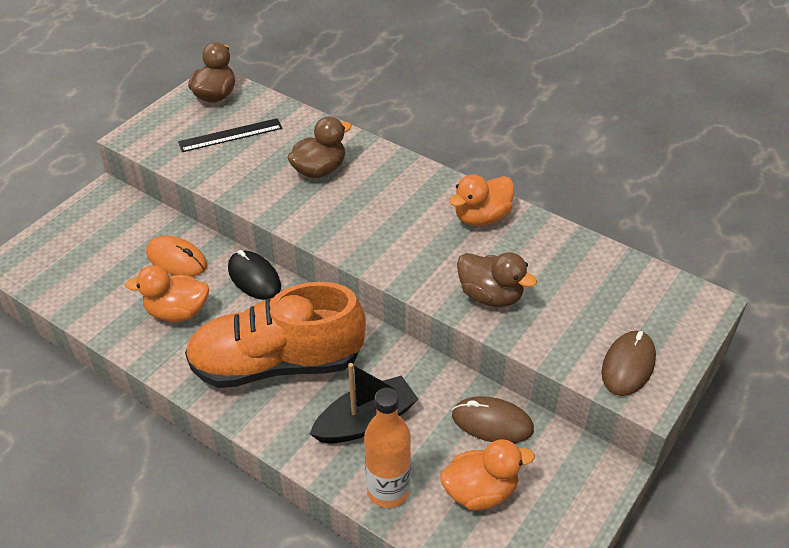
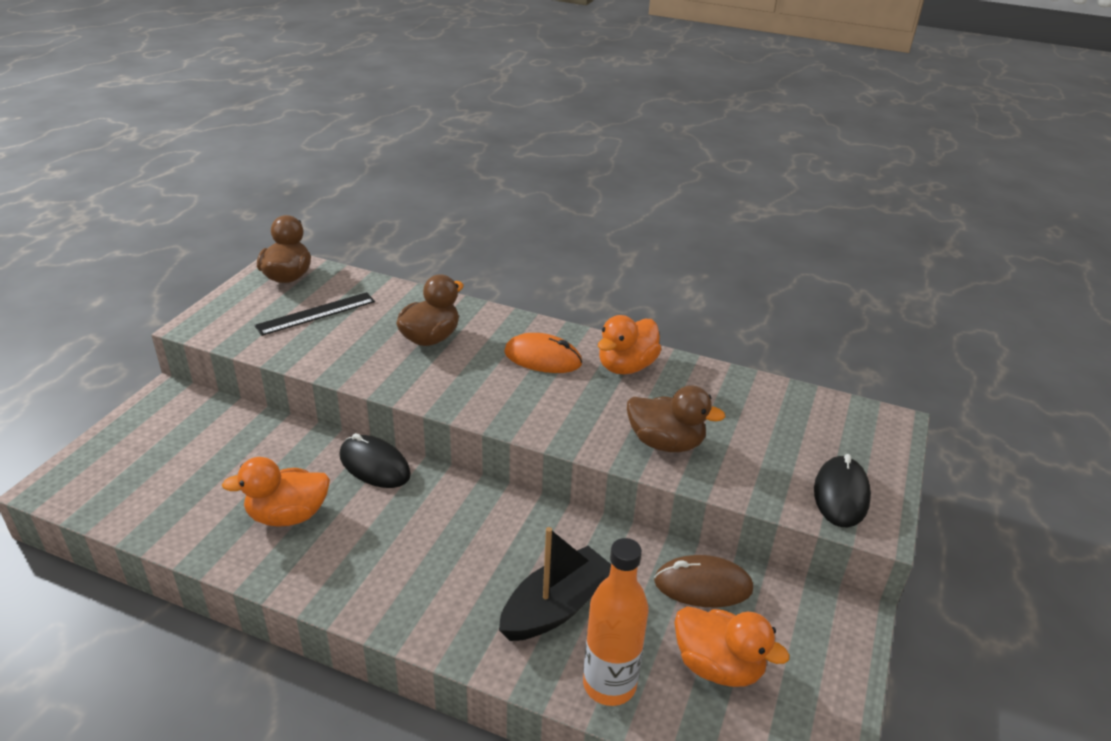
camera: 15 degrees left, 10 degrees down
orange mouse [146,235,207,277] -> orange mouse moved to [504,333,582,373]
orange shoe [185,282,366,388] -> none
orange duck [440,439,535,510] -> orange duck turned 60 degrees clockwise [674,606,789,687]
brown mouse [602,331,656,396] -> black mouse [814,454,871,527]

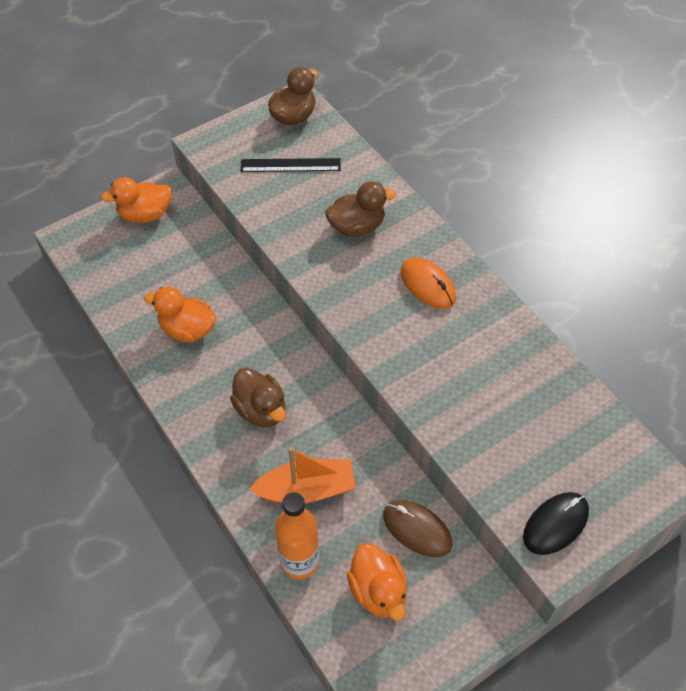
camera: 35 degrees right, 20 degrees up
black mouse [339,433,411,488] -> none
black boat [499,527,611,641] -> orange boat [249,447,356,503]
orange duck [598,315,662,374] -> orange duck moved to [101,177,172,223]
brown duck [627,385,725,452] -> brown duck moved to [230,368,286,427]

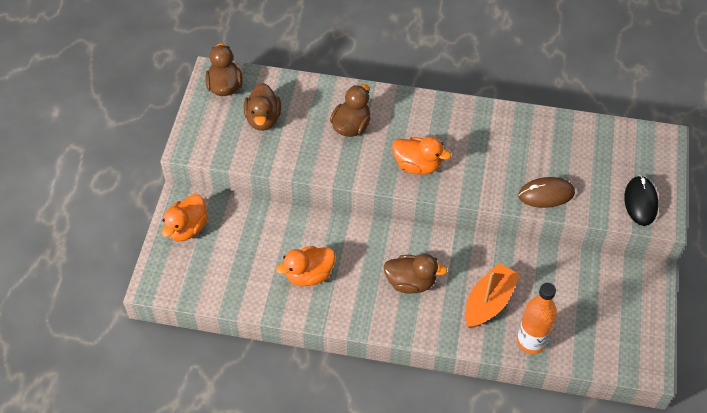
camera: 45 degrees left, 0 degrees up
black ruler [241,158,341,172] -> brown duck [244,83,281,131]
orange duck [347,543,407,621] -> orange duck moved to [392,136,451,175]
brown mouse [383,500,452,557] -> brown mouse moved to [518,177,575,208]
orange mouse [401,257,456,309] -> none

